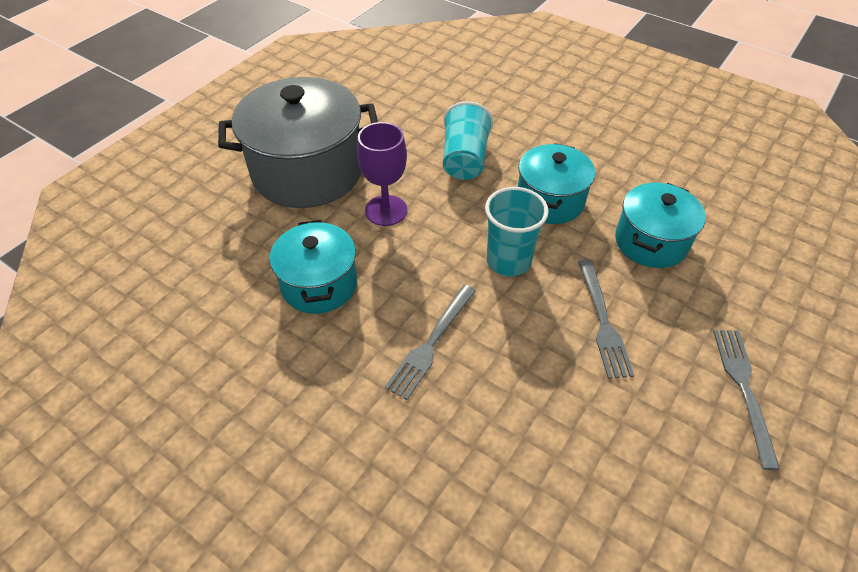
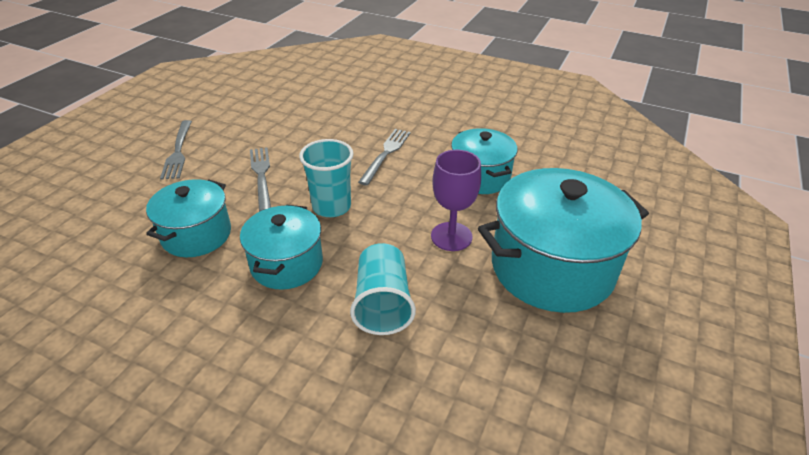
camera: 170 degrees right, 10 degrees down
grey pot [218,77,378,208] -> turquoise pot [478,168,649,313]

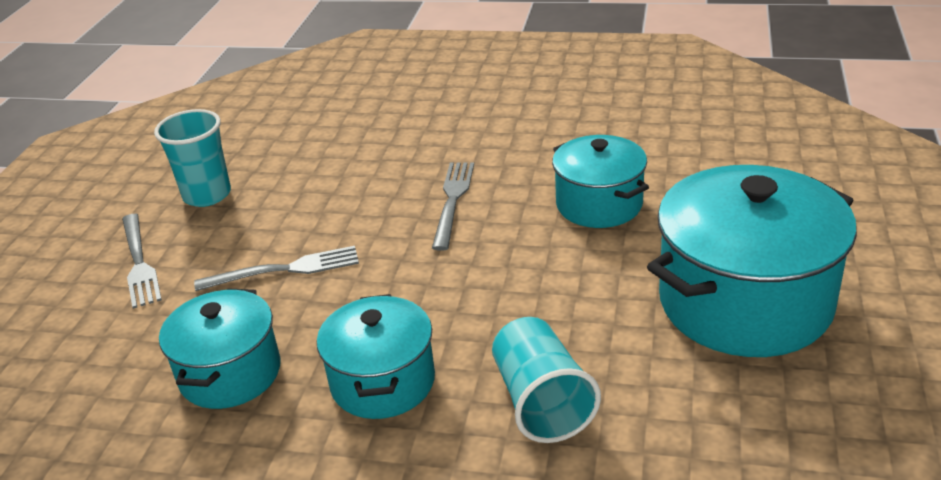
camera: 10 degrees left, 5 degrees down
grey fork [250,147,271,212] -> grey fork turned 105 degrees clockwise [194,246,359,291]
turquoise cup [299,139,354,217] -> turquoise cup moved to [154,109,231,207]
purple goblet [431,150,481,251] -> none

